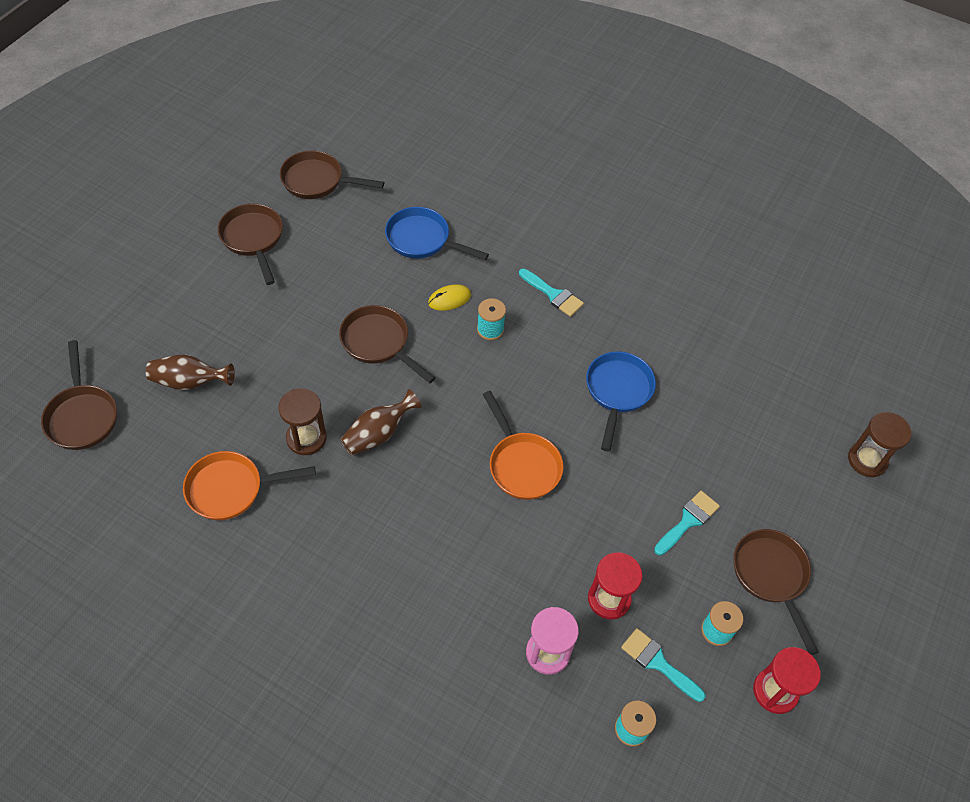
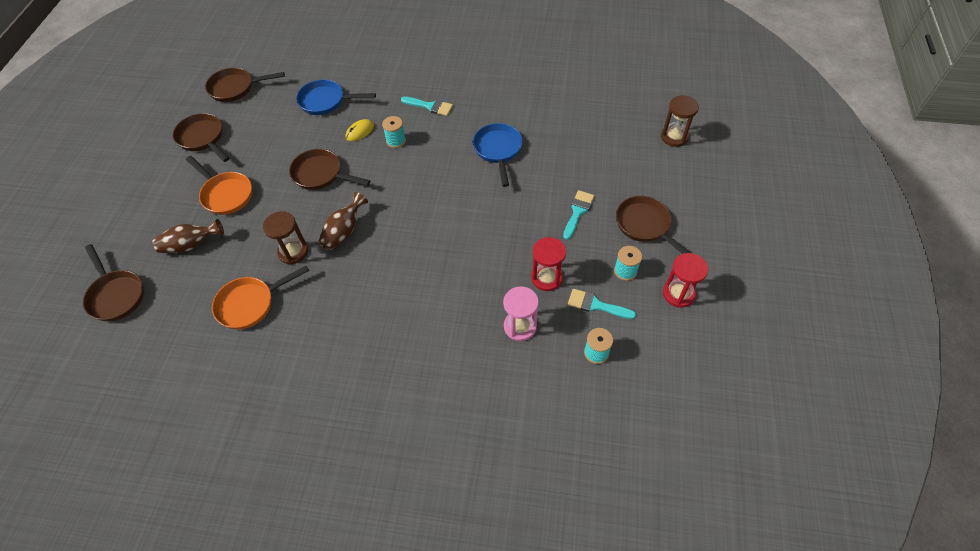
camera: 15 degrees left, 0 degrees up
orange pan [483,391,563,500] -> orange pan moved to [186,156,252,215]

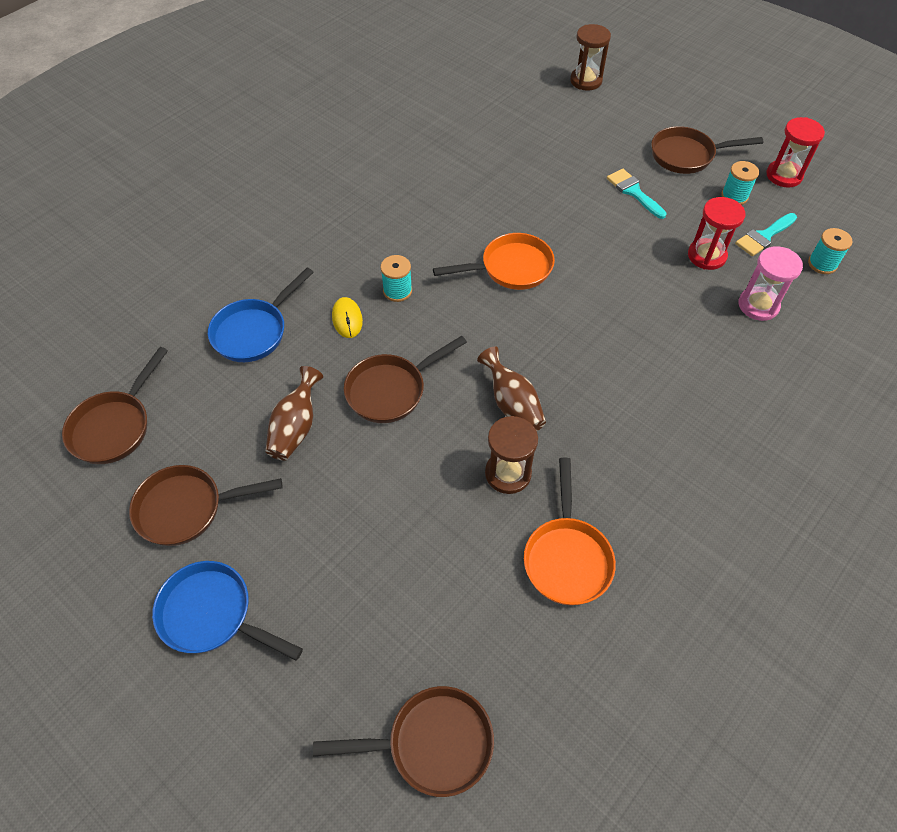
camera: 60 degrees left, 0 degrees up
brown vase [153,219,224,253] -> brown vase moved to [265,366,323,461]
orange pan [186,156,252,215] -> orange pan moved to [433,233,555,290]
turquoise brush [401,97,453,116] -> none
blue pan [473,123,523,187] -> blue pan moved to [152,561,303,660]

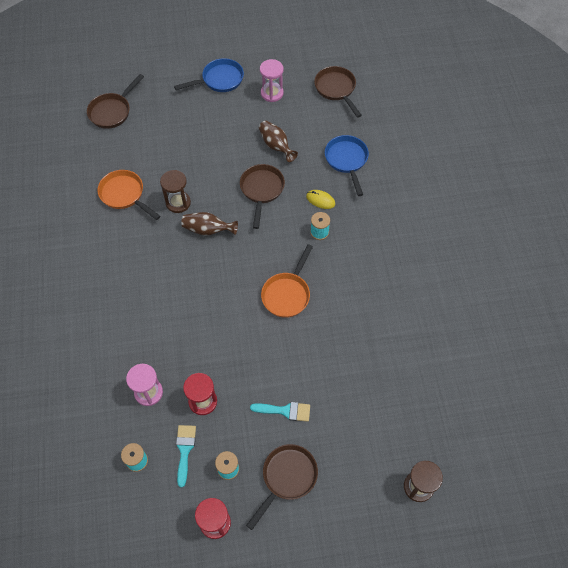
camera: 130 degrees right, 5 degrees up
brown pan [129,465,282,546] -> pink hourglass [260,59,284,102]

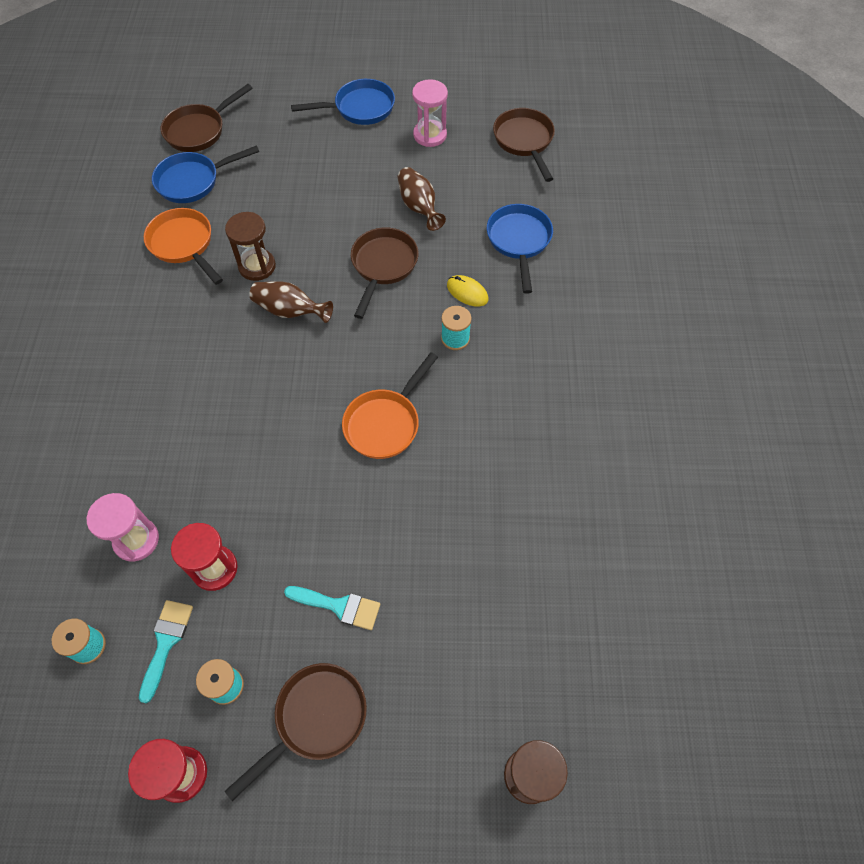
camera: 10 degrees right, 0 degrees up
none -> blue pan [152,145,259,203]

